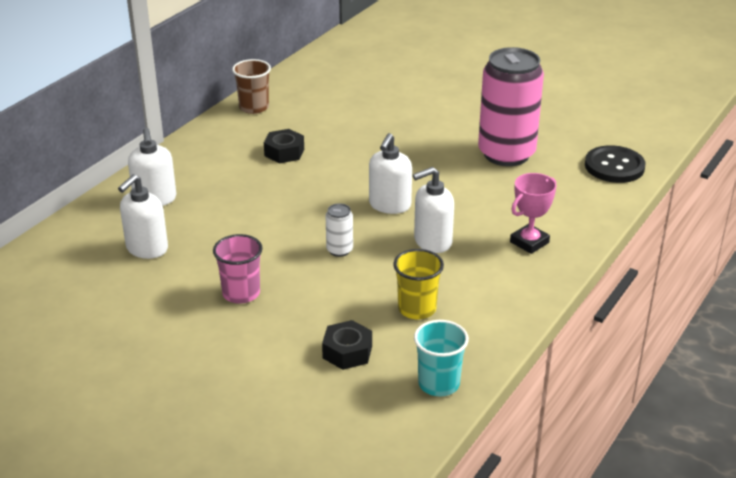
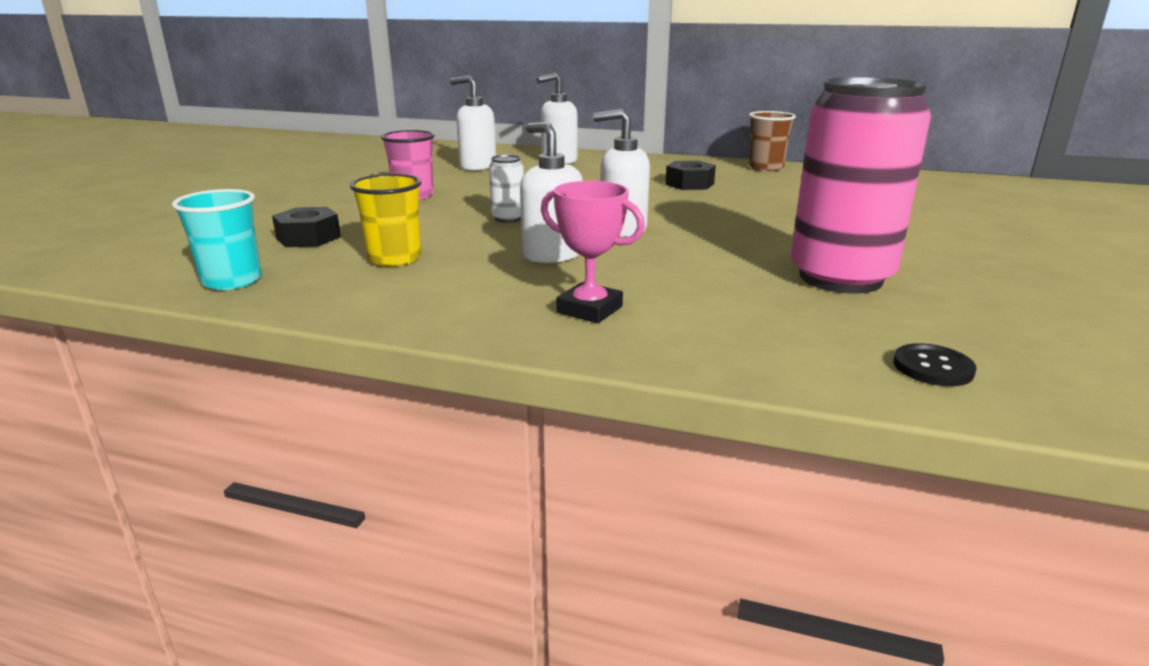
camera: 75 degrees right, 10 degrees down
black button [585,145,646,183] -> black button [893,343,976,386], size x0.55

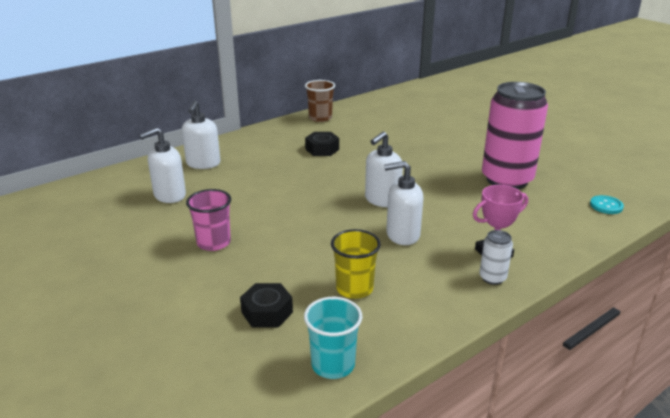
camera: 55 degrees left, 5 degrees up
white can [489,155,524,223] -> white can moved to [479,230,513,285]
black button [893,343,976,386] -> turquoise button [590,195,624,214]

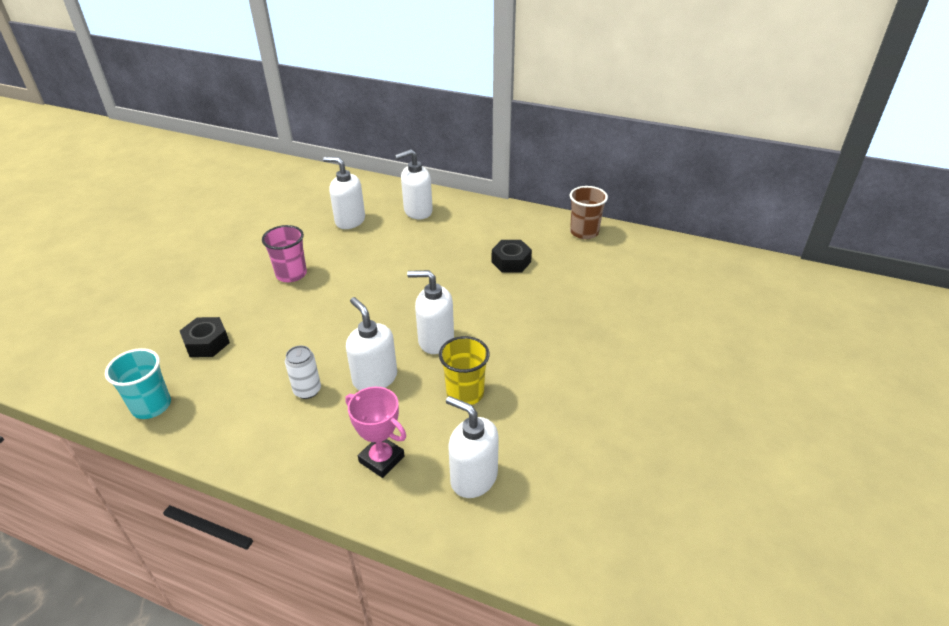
camera: 60 degrees right, 10 degrees up
yellow cup [331,229,381,299] -> yellow cup moved to [439,336,490,405]
white can [479,230,513,285] -> white can moved to [285,345,321,399]
pink can [482,82,548,189] -> none
turquoise button [590,195,624,214] -> none
none -> white soap dispenser [446,396,499,498]

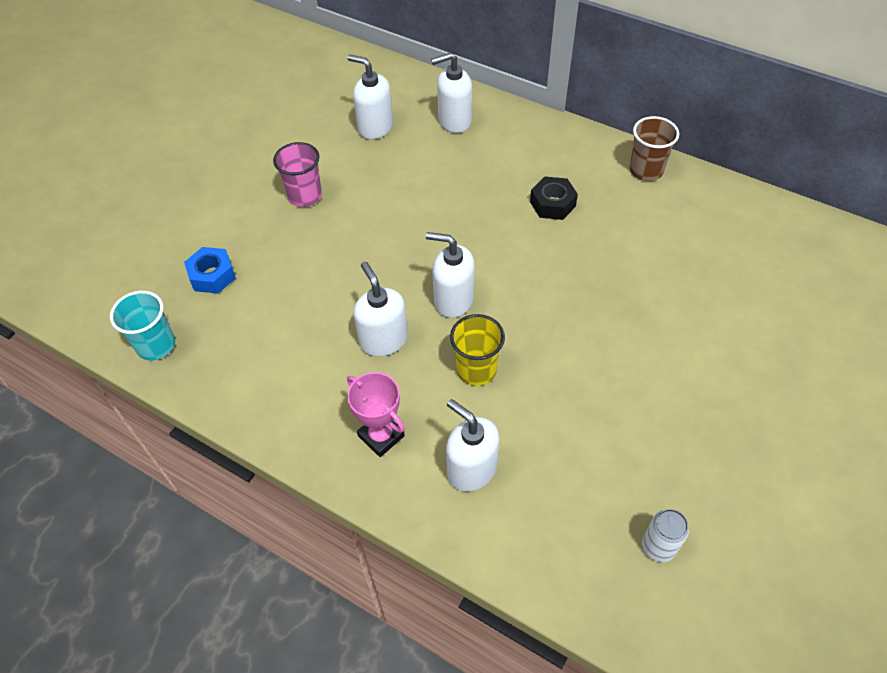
camera: 10 degrees right, 15 degrees up
black nut [180,317,230,357] -> blue nut [184,247,236,294]
white can [285,345,321,399] -> white can moved to [642,509,689,562]

